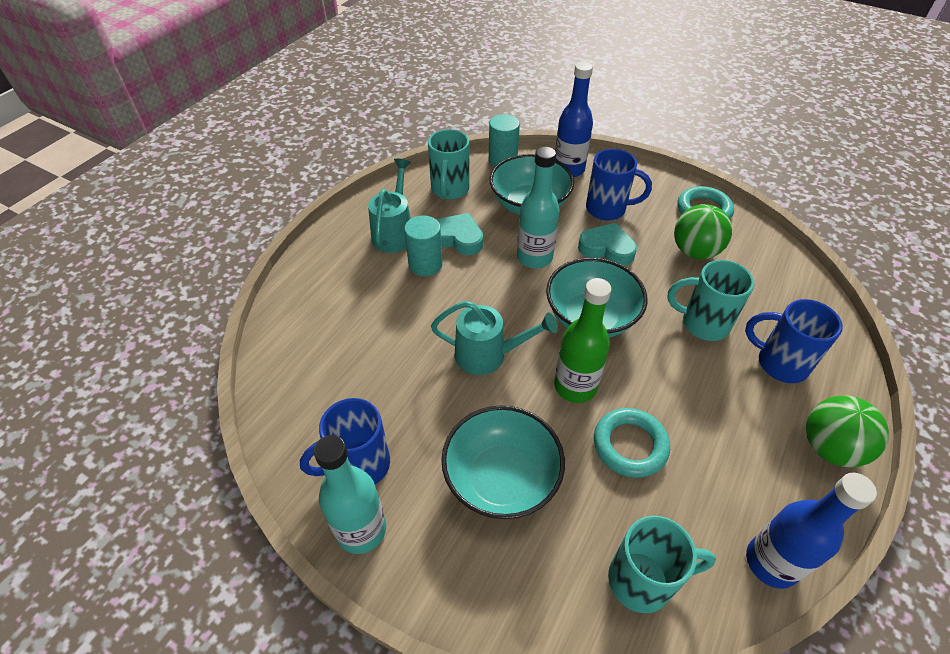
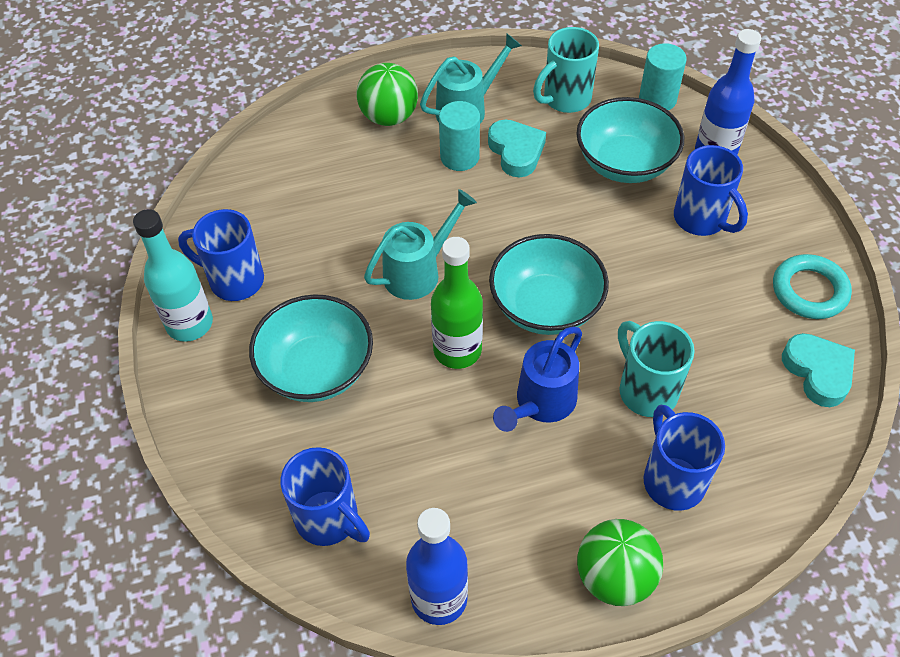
camera: 45 degrees right, 5 degrees up
turquoise watering can [431,301,558,375] -> turquoise watering can turned 90 degrees counterclockwise [364,189,477,300]
turquoise bottle [517,147,560,268] -> none
turquoise heart [578,223,637,266] -> turquoise heart moved to [782,333,855,407]
turquoise ring [594,408,670,478] -> none
turquoise mug [608,516,716,613] -> blue mug [280,447,370,546]
green ball [674,204,732,259] -> green ball moved to [357,63,418,126]
none -> blue watering can [493,326,582,432]

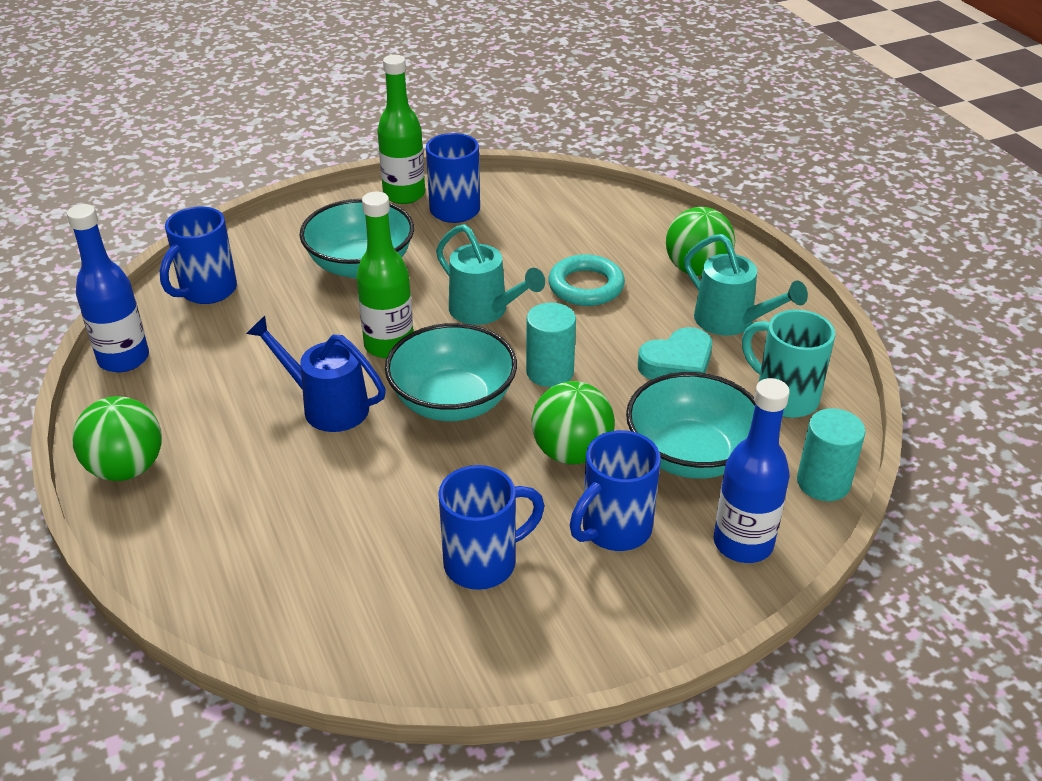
camera: 80 degrees right, 15 degrees down
turquoise bottle [133,209,213,342] -> green bottle [377,55,425,204]
turquoise cylinder [439,101,480,171] -> turquoise cylinder moved to [526,303,576,387]
turquoise mug [618,321,695,417] -> none
blue mug [643,405,725,511] -> blue mug moved to [438,465,545,590]
turquoise ring [773,254,852,319] -> turquoise ring moved to [548,254,625,306]
turquoise heart [782,333,855,407] -> none
none -> green ball [532,381,615,465]

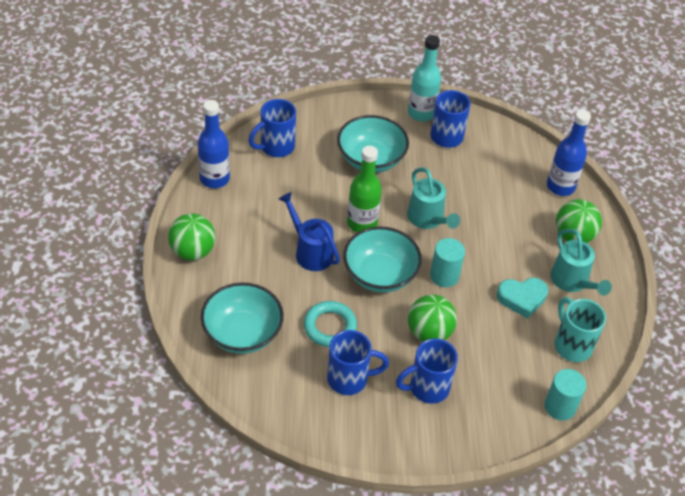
camera: 20 degrees right, 10 degrees up
green bottle [377,55,425,204] -> turquoise bottle [408,35,441,121]
turquoise ring [548,254,625,306] -> turquoise ring moved to [304,301,357,347]
turquoise bowl [626,372,755,479] -> turquoise bowl moved to [201,283,284,354]
blue bottle [713,378,790,563] -> blue bottle moved to [547,110,591,196]

